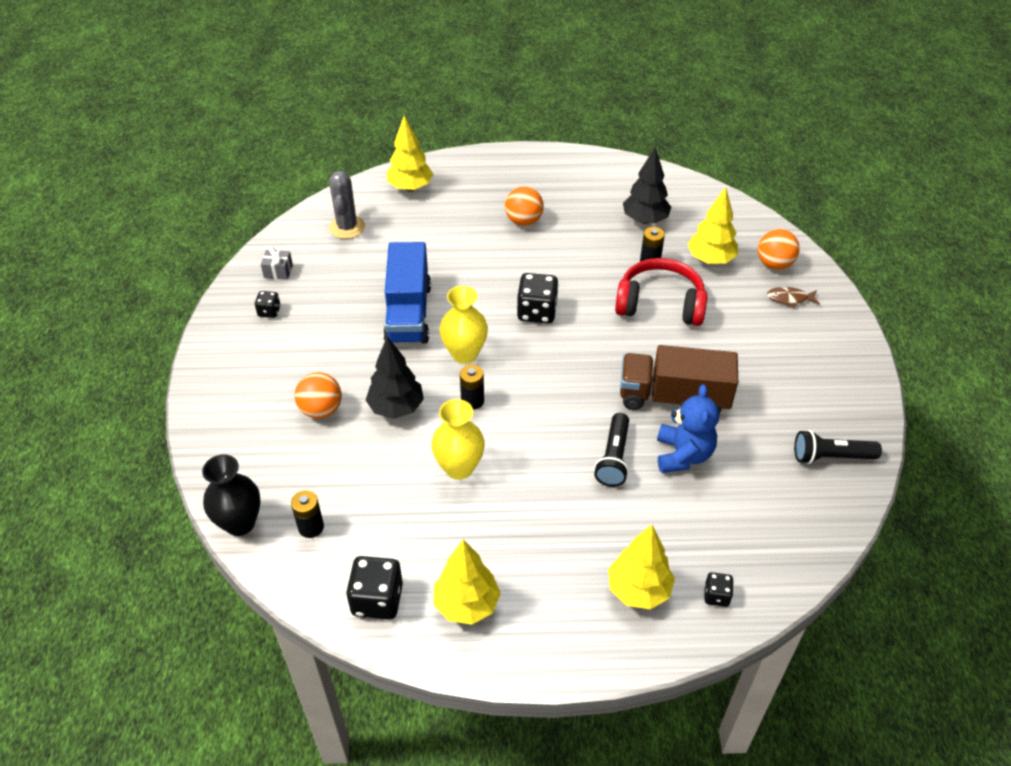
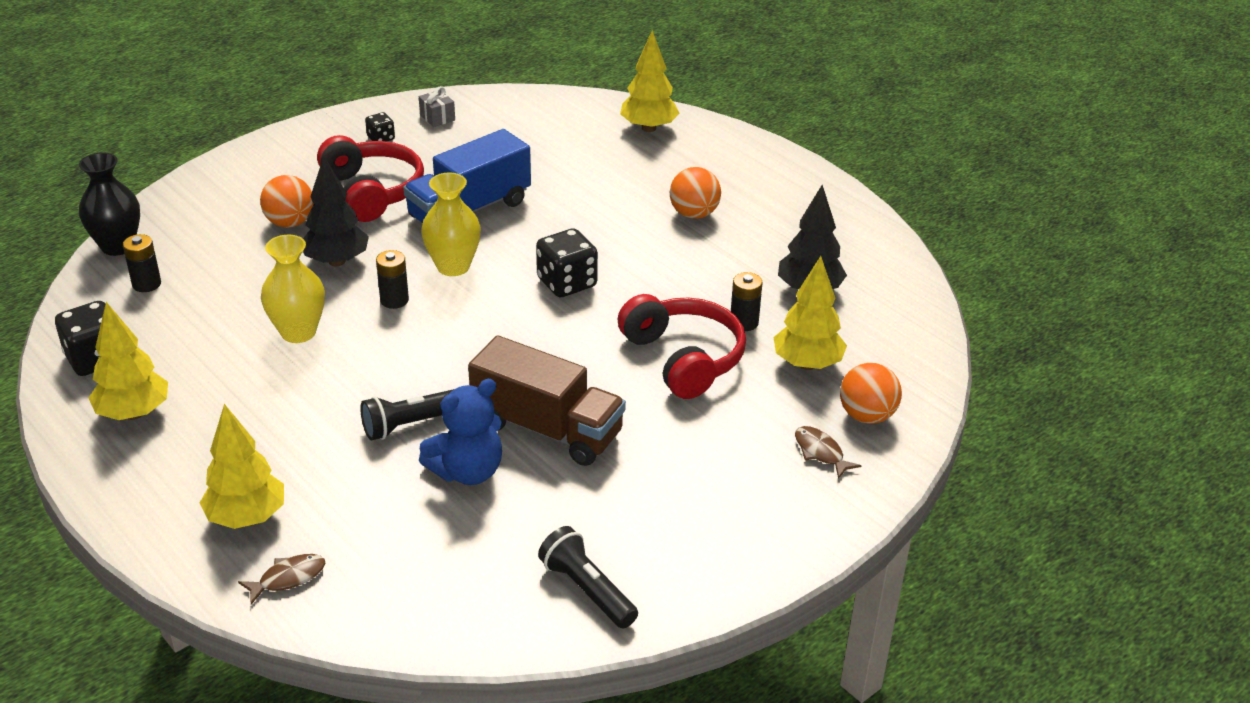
camera: 50 degrees right, 10 degrees down
grey cactus [329,171,365,239] -> none
brown truck [620,345,738,414] -> brown truck turned 150 degrees clockwise [468,335,626,466]
black dice [704,572,733,607] -> brown fish [238,554,325,604]
none -> red headphones [317,135,424,222]

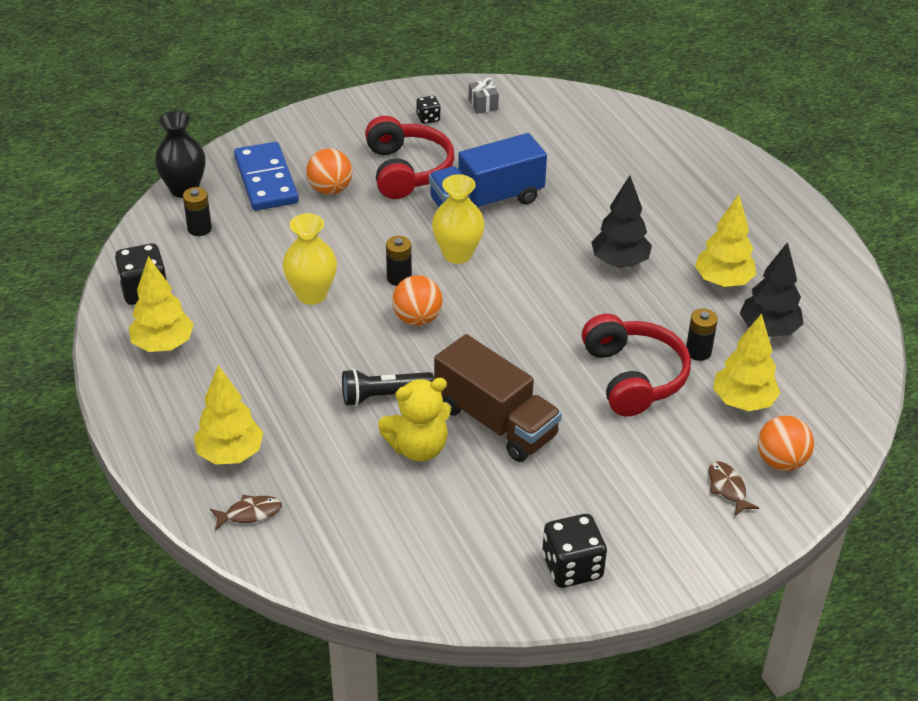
camera: 15 degrees right, 5 degrees up
black tree [303,156,369,266] -> black tree moved to [591,175,652,268]
blue teddy bear [419,379,502,485] -> yellow teddy bear [378,378,451,462]
black dice [536,228,598,297] -> black dice moved to [542,514,607,588]
black flashlight [538,526,638,628] -> none
yellow tree [620,30,680,132] -> yellow tree moved to [695,195,756,287]
orange ball [670,167,721,219] -> orange ball moved to [392,275,443,326]
none -> blue domino [234,142,299,211]

